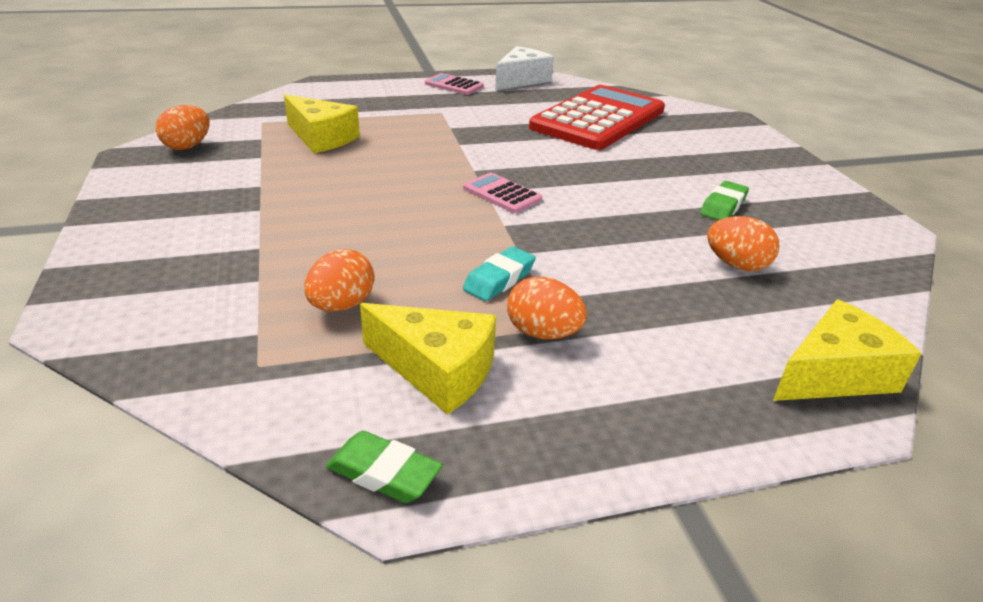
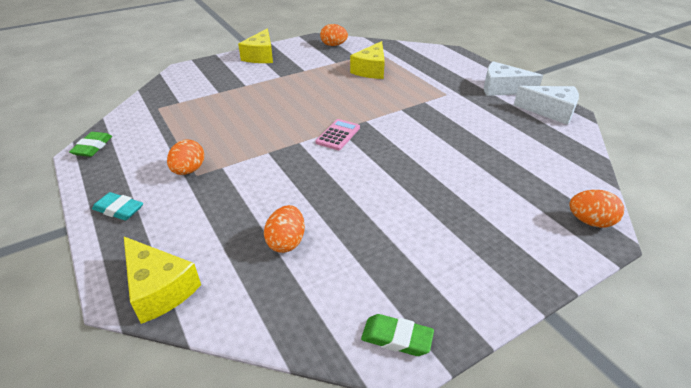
camera: 75 degrees right, 5 degrees up
orange egg [304,249,374,312] -> orange egg moved to [569,190,624,227]
yellow cheese [360,303,496,415] -> yellow cheese moved to [238,28,273,63]
pink calculator [425,73,484,95] -> white cheese [484,61,543,96]
turquoise eraser [463,246,536,301] -> turquoise eraser moved to [92,192,143,221]
red calculator [529,85,665,150] -> none
green eraser [700,181,749,220] -> green eraser moved to [361,314,434,356]

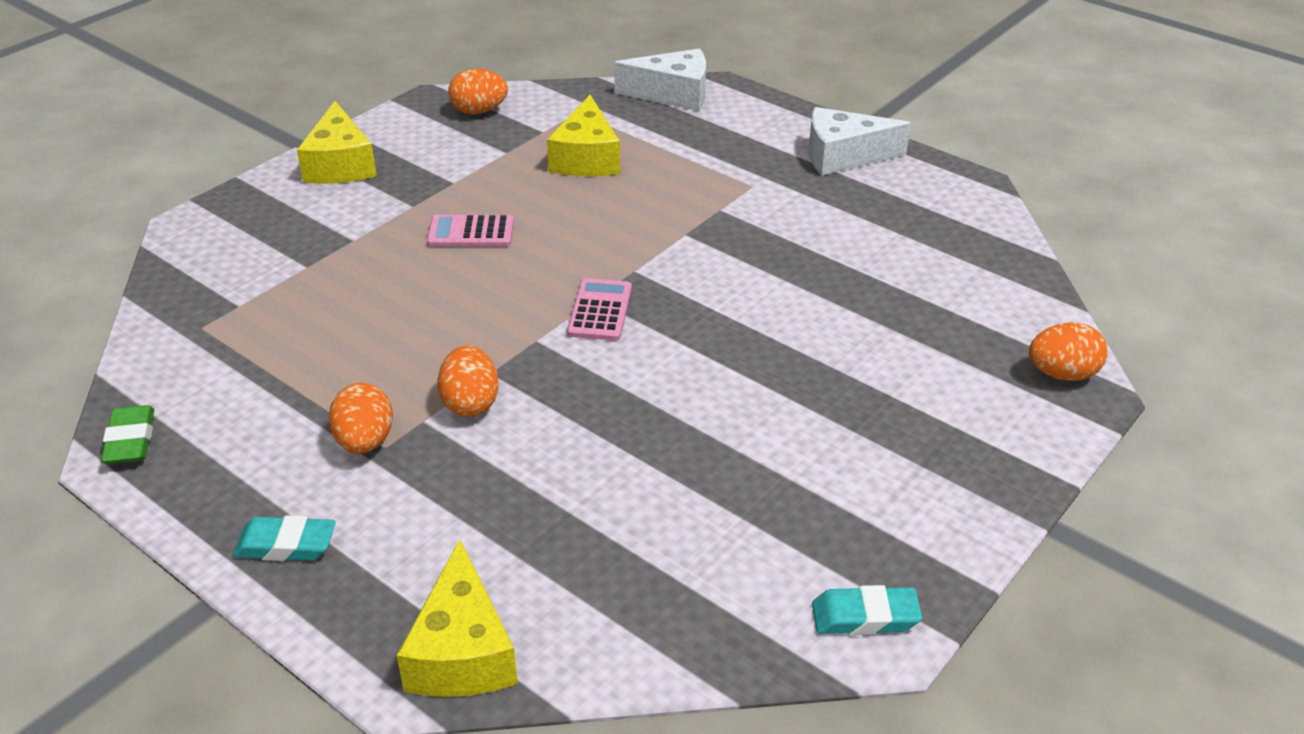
camera: 20 degrees left, 0 degrees up
yellow cheese [124,237,201,324] -> yellow cheese turned 60 degrees clockwise [397,539,518,697]
orange egg [264,205,305,253] -> orange egg moved to [438,345,499,417]
green eraser [361,314,434,356] -> turquoise eraser [812,585,922,635]
white cheese [514,86,579,125] -> white cheese moved to [614,48,706,111]
none -> pink calculator [427,215,514,247]

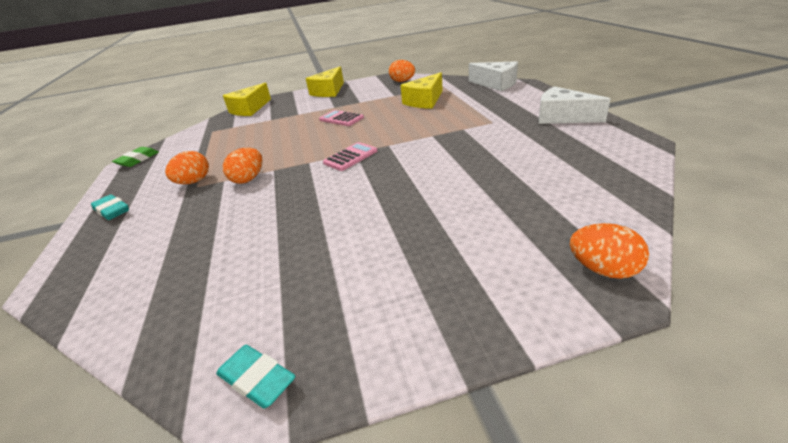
camera: 40 degrees right, 5 degrees down
yellow cheese [397,539,518,697] -> yellow cheese moved to [223,83,271,116]

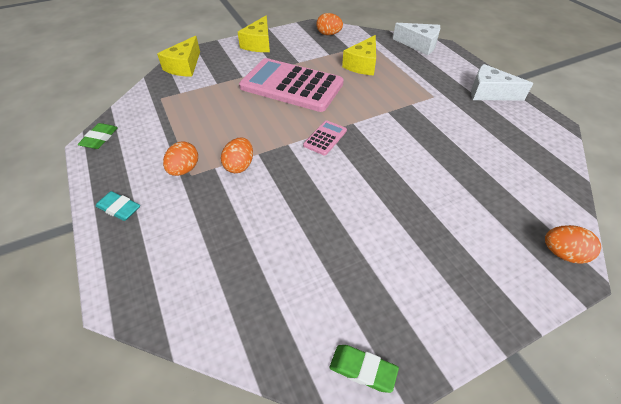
camera: 15 degrees left, 15 degrees up
turquoise eraser [216,345,296,409] -> green eraser [329,345,399,393]
pink calculator [319,110,364,126] -> pink calculator [239,58,344,112], size x2.40

